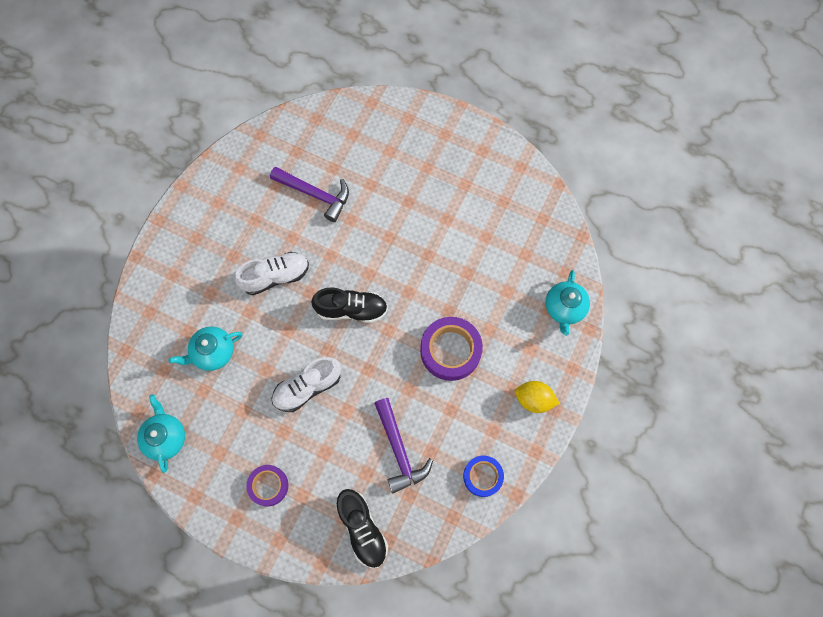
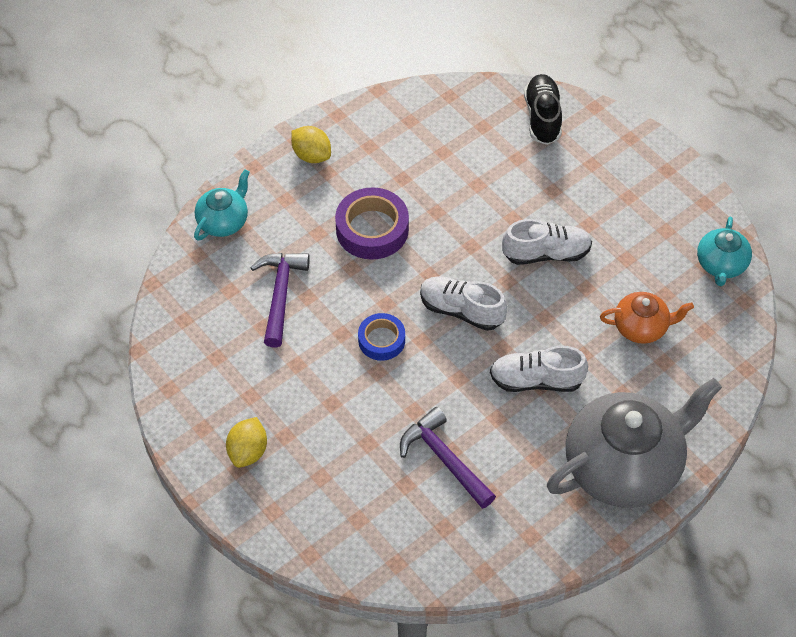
camera: 155 degrees left, 15 degrees down
turquoise teapot [168,327,243,371] -> orange teapot [600,292,694,344]
purple tape [246,465,288,506] -> none
black shoe [311,287,388,323] -> white shoe [420,276,508,331]
purple hammer [374,398,433,493] -> purple hammer moved to [250,253,310,348]
blue tape [463,456,504,497] -> blue tape moved to [358,313,405,361]
none -> yellow lemon [226,417,267,468]
none -> grey teapot [547,378,722,508]

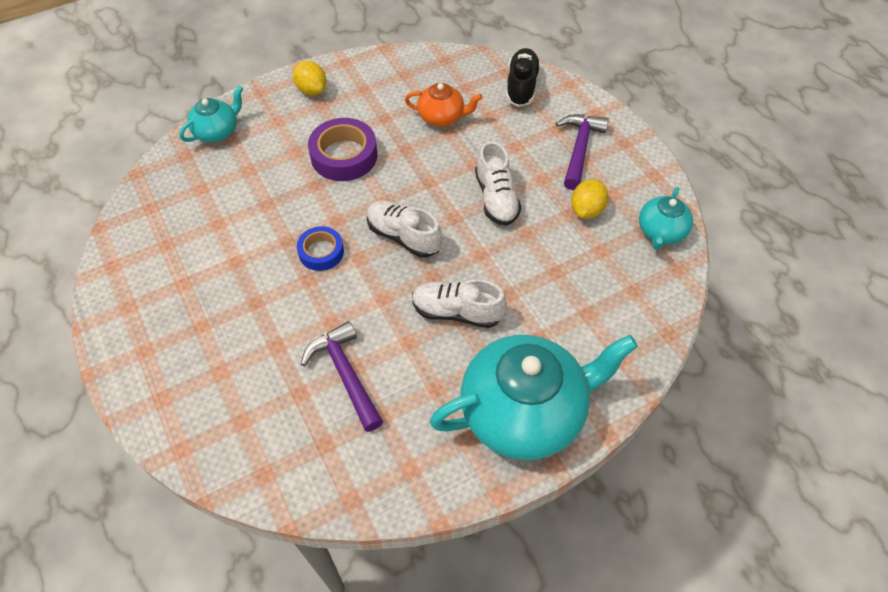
camera: 10 degrees right, 0 degrees up
yellow lemon [226,417,267,468] -> yellow lemon moved to [571,179,608,219]
purple hammer [250,253,310,348] -> purple hammer moved to [556,114,609,190]
white shoe [502,219,592,265] -> white shoe turned 75 degrees clockwise [475,141,522,226]
grey teapot [547,378,722,508] -> turquoise teapot [430,335,638,460]
orange teapot [600,292,694,344] -> orange teapot moved to [405,83,483,127]

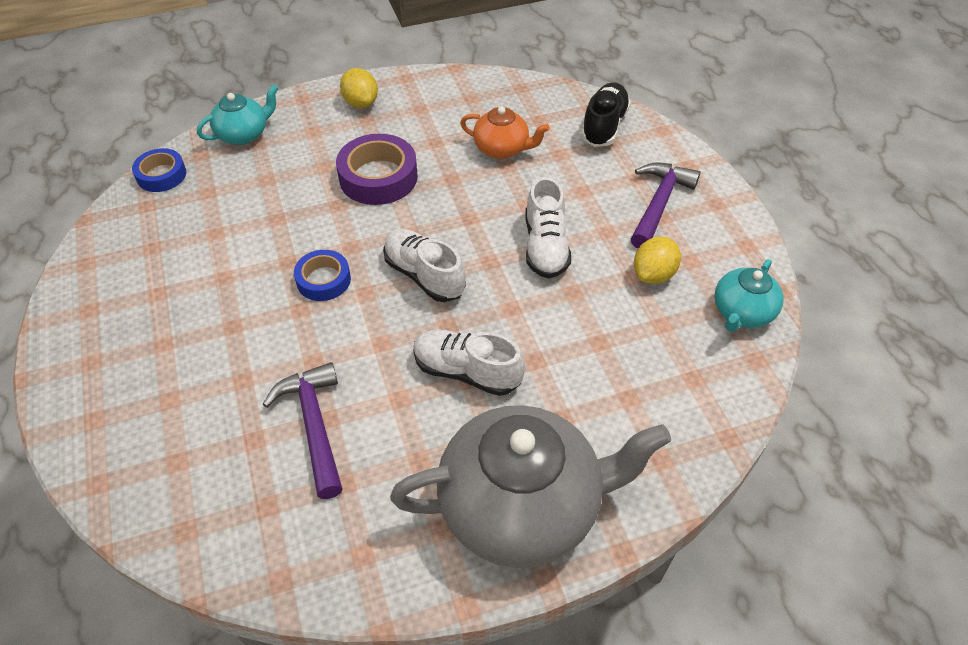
camera: 10 degrees right, 5 degrees down
turquoise teapot [430,335,638,460] -> grey teapot [390,405,671,568]
none -> blue tape [132,148,186,192]

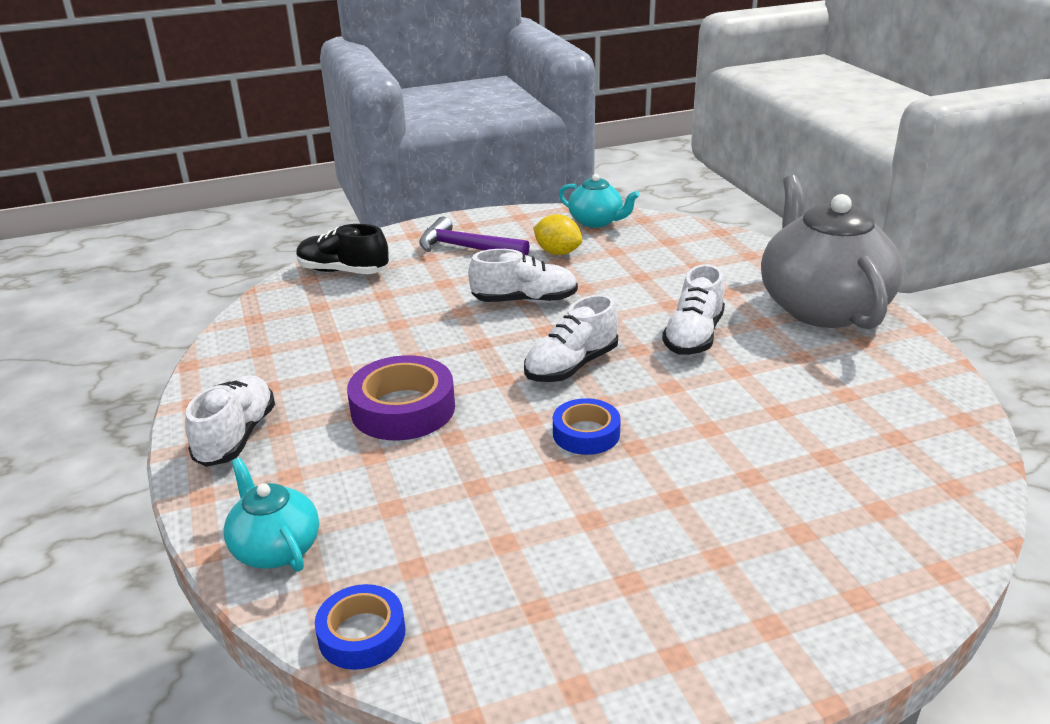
camera: 90 degrees left, 20 degrees down
purple hammer [263,362,343,499] -> none
yellow lemon [340,68,378,108] -> white shoe [185,375,275,467]
orange teapot [460,106,550,159] -> none

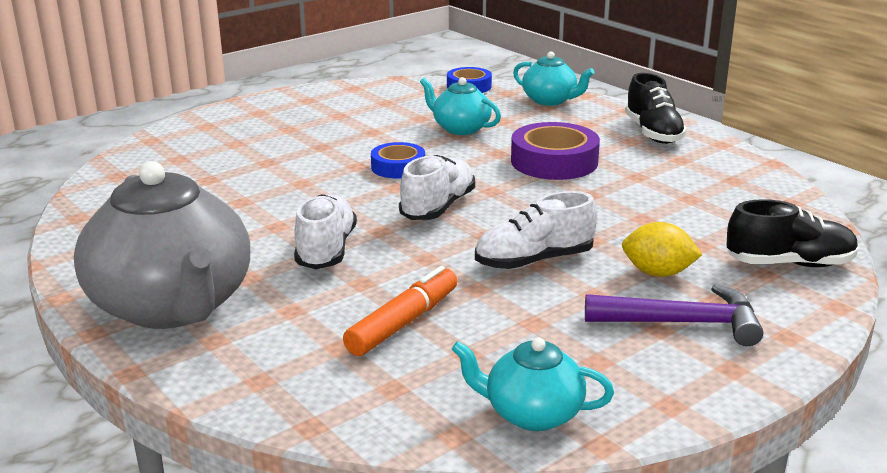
camera: 160 degrees right, 5 degrees down
white shoe [185,375,275,467] -> black shoe [625,73,687,144]
yellow lemon [533,214,583,255] -> yellow lemon moved to [622,222,702,277]
none -> orange marker [343,266,457,356]
none -> turquoise teapot [420,77,501,135]

